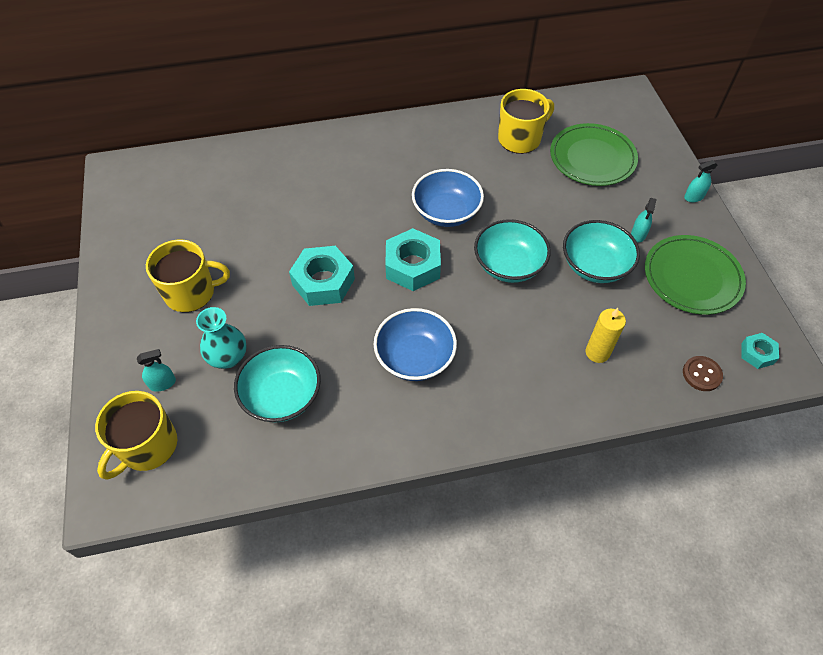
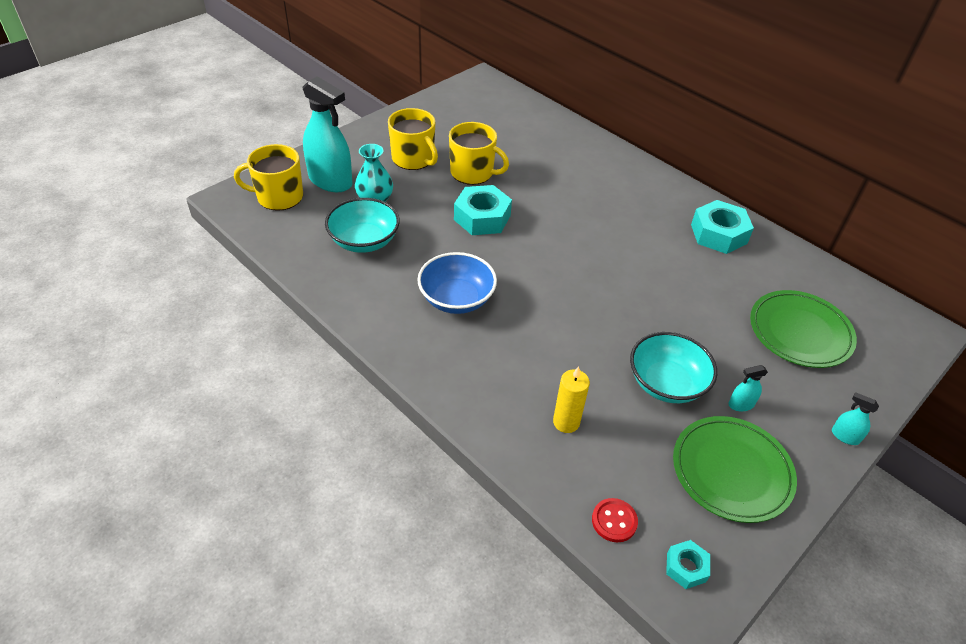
camera: 55 degrees right, 10 degrees down
turquoise spray bottle [137,349,176,392] -> turquoise spray bottle [303,76,352,192], size x2.38
turquoise nut [385,228,441,291] -> turquoise nut moved to [691,200,754,254]
blue bowl [412,169,484,227] -> none
turquoise bowl [474,219,551,283] -> none
yellow mug [498,89,554,154] -> yellow mug moved to [449,122,509,185]
brown button [683,356,723,391] -> red button [592,498,638,542]

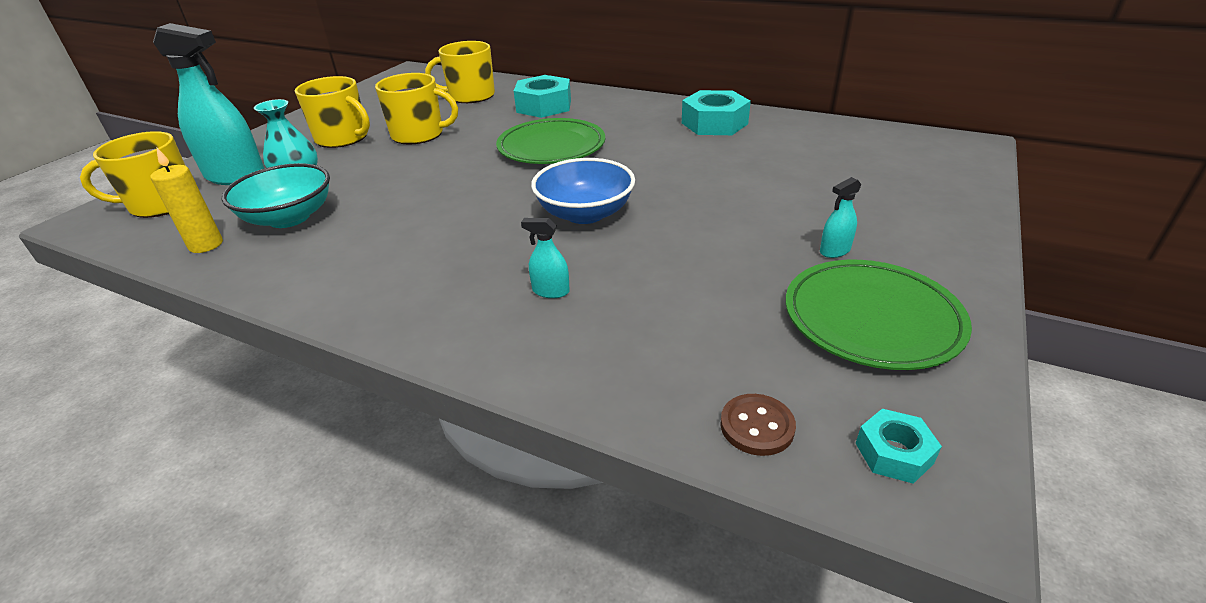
camera: 15 degrees left, 10 degrees down
blue bowl [417,252,497,314] -> blue bowl moved to [531,158,635,224]
turquoise nut [454,185,512,235] -> turquoise nut moved to [514,75,571,118]
yellow candle [553,366,590,433] -> yellow candle moved to [151,148,223,253]
red button [592,498,638,542] -> brown button [720,394,796,456]
turquoise bowl [630,332,717,403] -> none
green plate [750,290,857,368] -> green plate moved to [496,118,605,164]
turquoise spray bottle [832,392,879,445] -> turquoise spray bottle moved to [521,218,570,298]
none -> yellow mug [425,41,495,103]

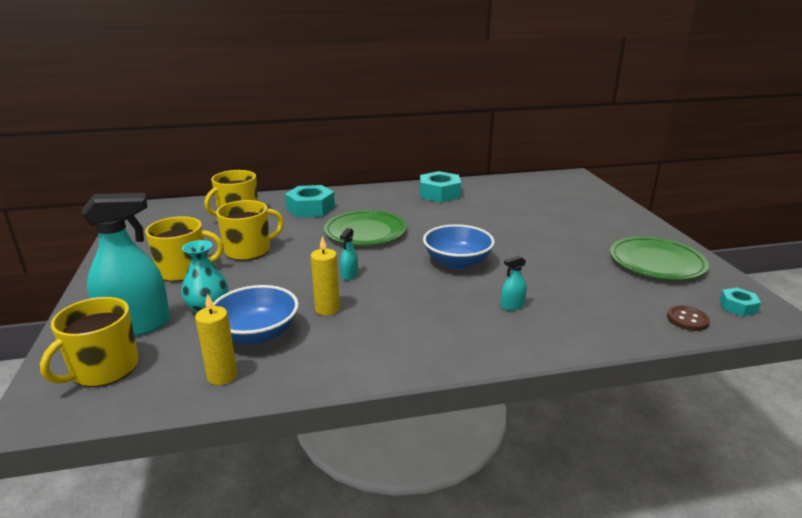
camera: 40 degrees left, 10 degrees down
turquoise bowl [222,163,330,228] -> blue bowl [213,285,299,344]
turquoise spray bottle [820,177,861,258] -> turquoise spray bottle moved to [340,228,358,280]
none -> yellow candle [311,236,340,316]

